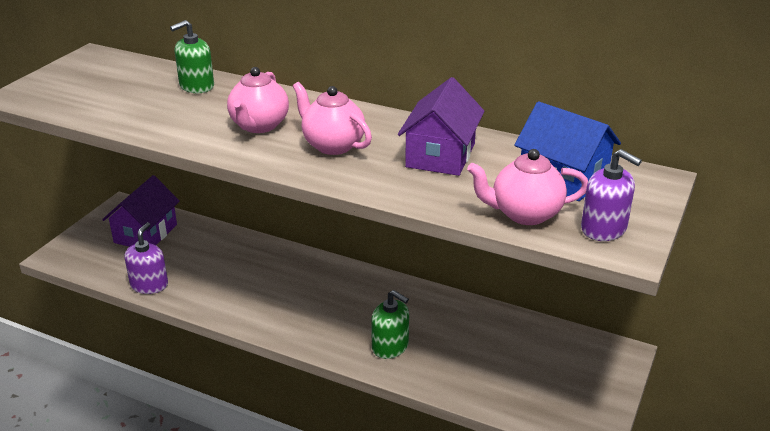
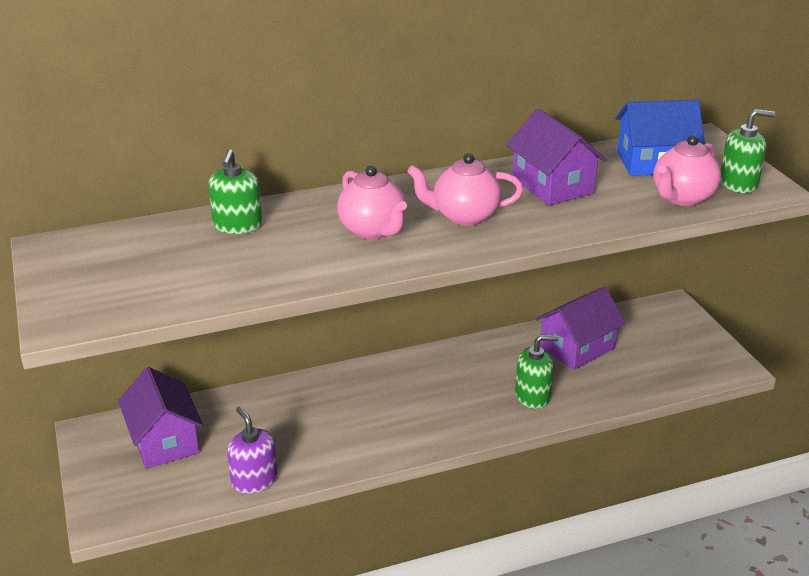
camera: 45 degrees left, 0 degrees up
purple soap dispenser [581,149,642,241] -> green soap dispenser [720,109,775,193]
none -> purple house [535,286,625,370]

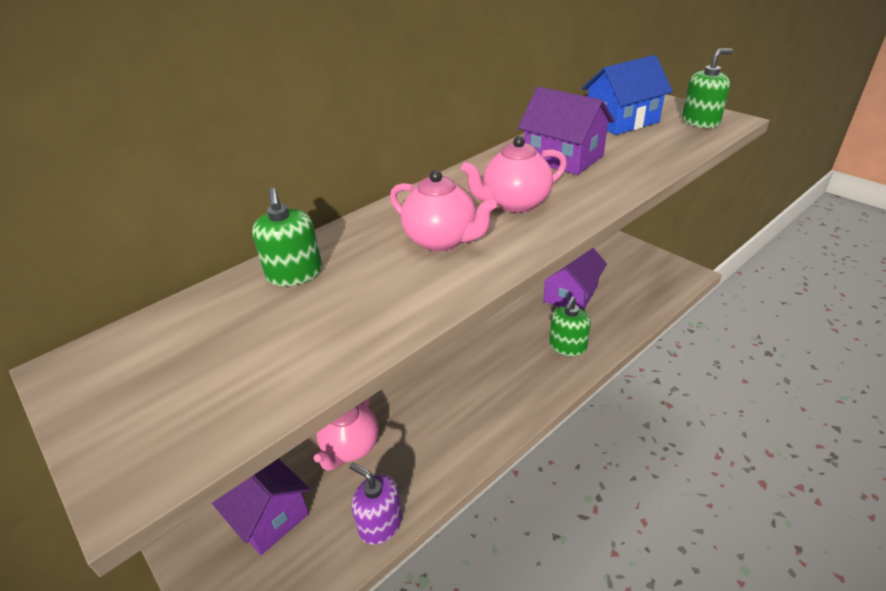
camera: 20 degrees left, 5 degrees up
green soap dispenser [515,335,559,409] -> green soap dispenser turned 150 degrees clockwise [549,297,591,356]
pink teapot [654,135,721,206] -> pink teapot moved to [314,397,379,471]

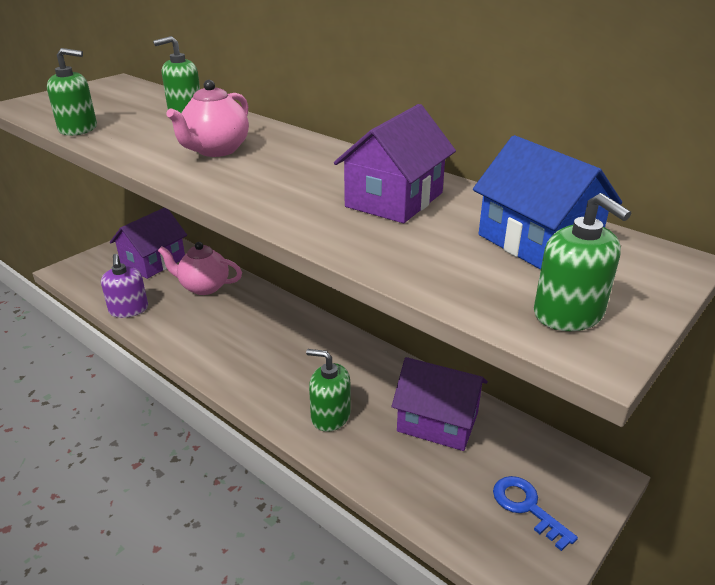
camera: 80 degrees right, 5 degrees down
purple soap dispenser [349,462,403,545] -> purple soap dispenser turned 135 degrees clockwise [101,254,148,318]
pink teapot [461,136,567,213] -> none
none -> green soap dispenser [47,48,97,136]
none -> blue key [493,476,578,551]

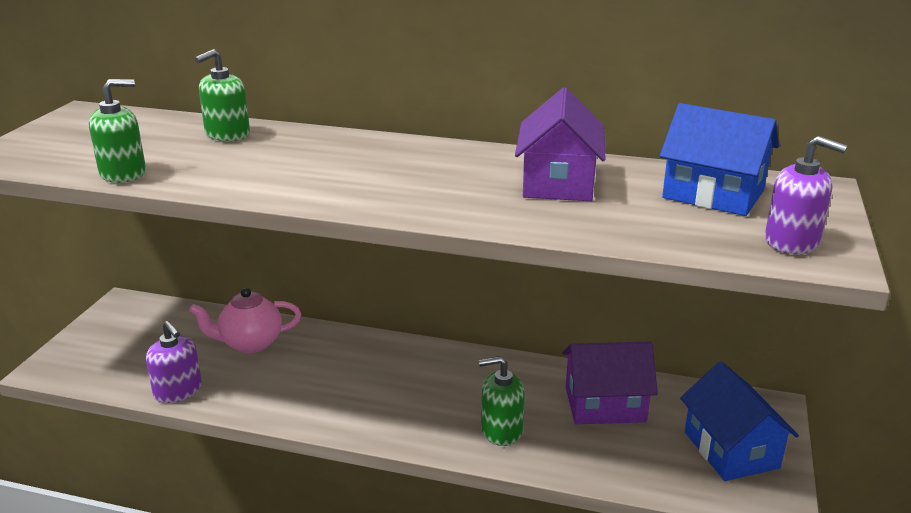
camera: 25 degrees left, 5 degrees down
purple house [110,208,187,279] -> none
pink teapot [166,80,249,157] -> none
blue key [493,476,578,551] -> blue house [680,361,799,481]
green soap dispenser [534,193,631,331] -> purple soap dispenser [765,136,847,254]

